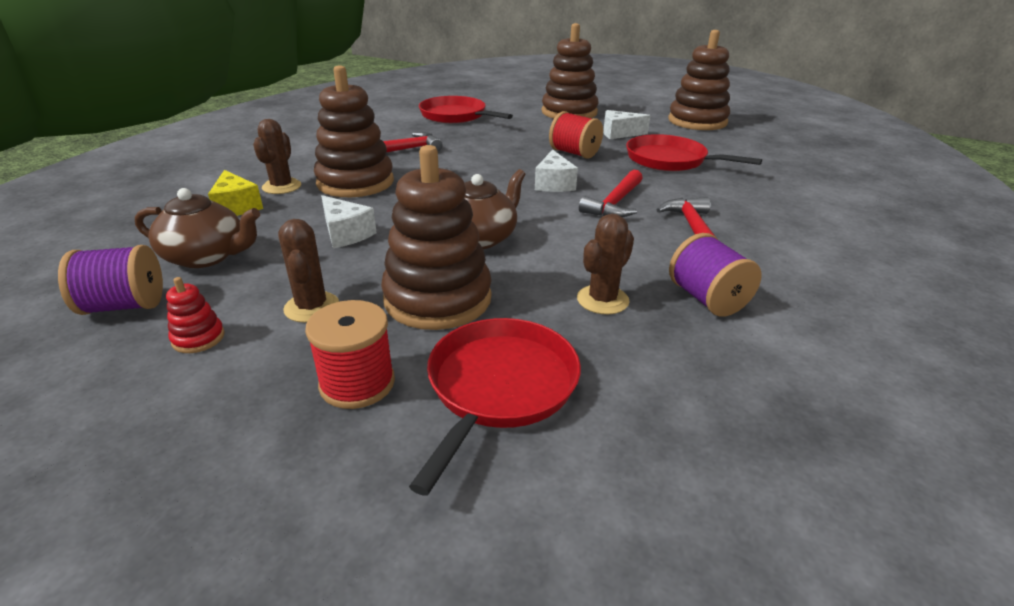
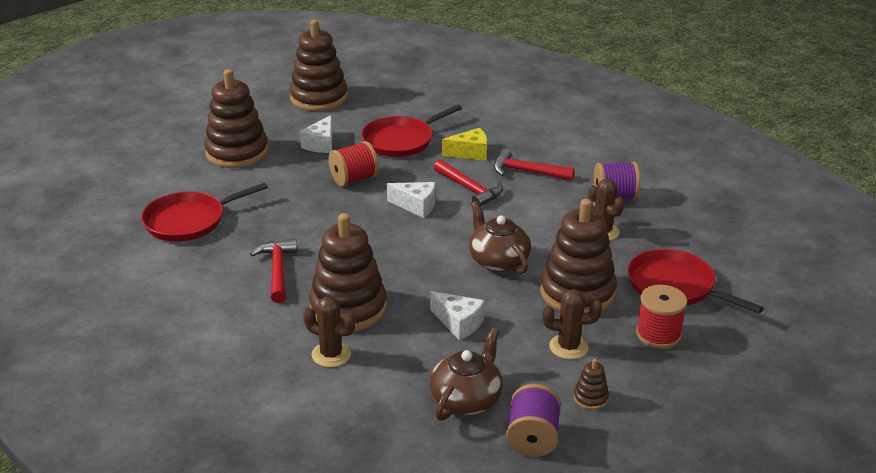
camera: 70 degrees left, 0 degrees up
red stacking toy [166,277,225,353] -> brown stacking toy [574,359,609,410]
yellow cheese [208,170,263,216] -> yellow cheese moved to [442,128,487,161]
white cheese [321,195,377,248] -> white cheese turned 60 degrees clockwise [430,291,485,340]

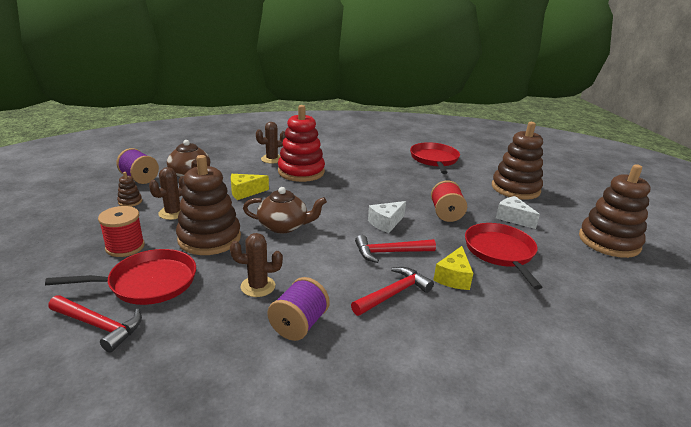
camera: 120 degrees right, 5 degrees down
red hammer [250,239,297,303] -> red hammer moved to [48,295,142,353]
brown stacking toy [309,213,387,332] -> red stacking toy [278,105,325,182]
white cheese [430,291,485,340] -> yellow cheese [231,174,269,200]

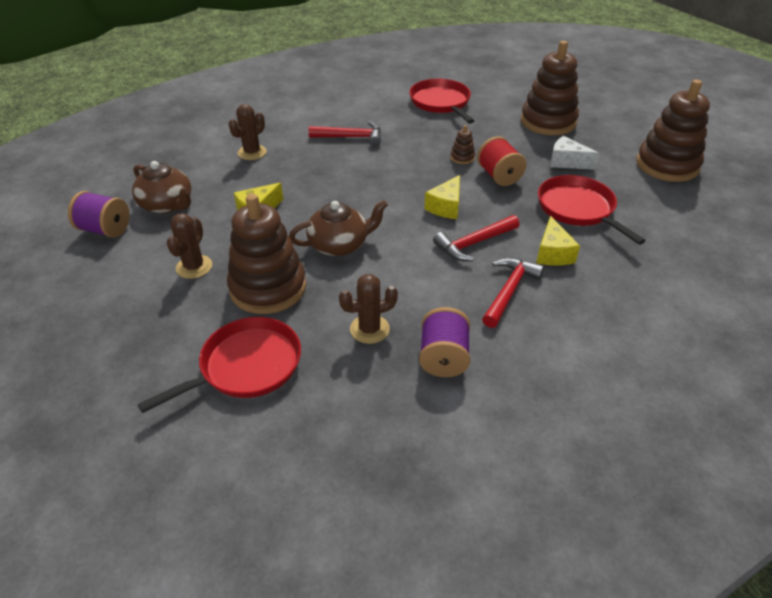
camera: 20 degrees left, 15 degrees up
red hammer [48,295,142,353] -> red hammer moved to [309,121,381,146]
red spool [98,206,145,257] -> none
brown stacking toy [117,172,142,207] -> brown stacking toy moved to [450,125,475,164]
red stacking toy [278,105,325,182] -> none
white cheese [368,201,406,233] -> yellow cheese [424,175,460,219]

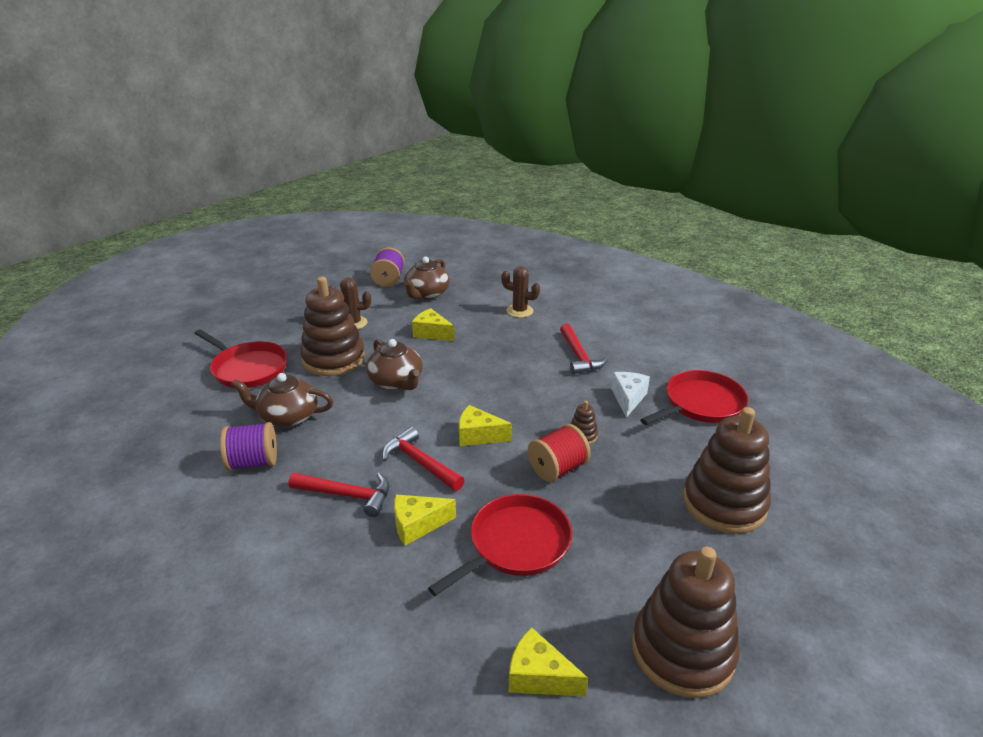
camera: 75 degrees right, 10 degrees down
brown cactus [339,274,398,344] -> brown teapot [231,373,333,427]
white cheese [550,136,599,170] -> white cheese moved to [611,372,650,418]
none -> yellow cheese [509,627,588,696]

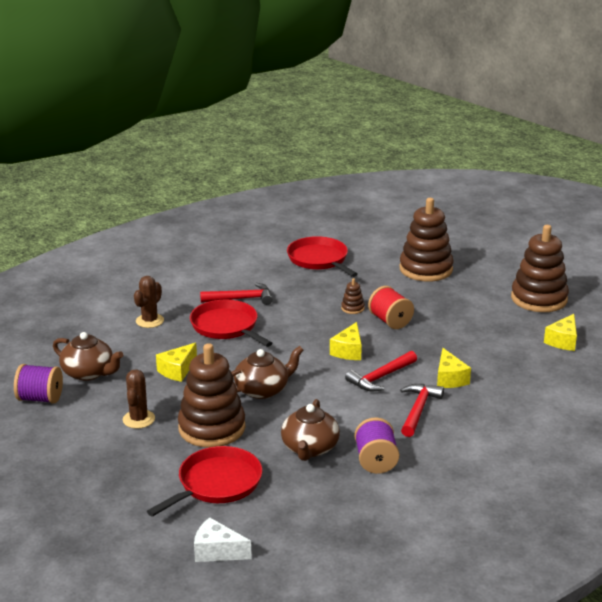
camera: 85 degrees left, 5 degrees down
red pan [428,494,572,596] -> red pan moved to [190,300,272,347]
white cheese [611,372,650,418] -> white cheese moved to [194,517,252,562]

